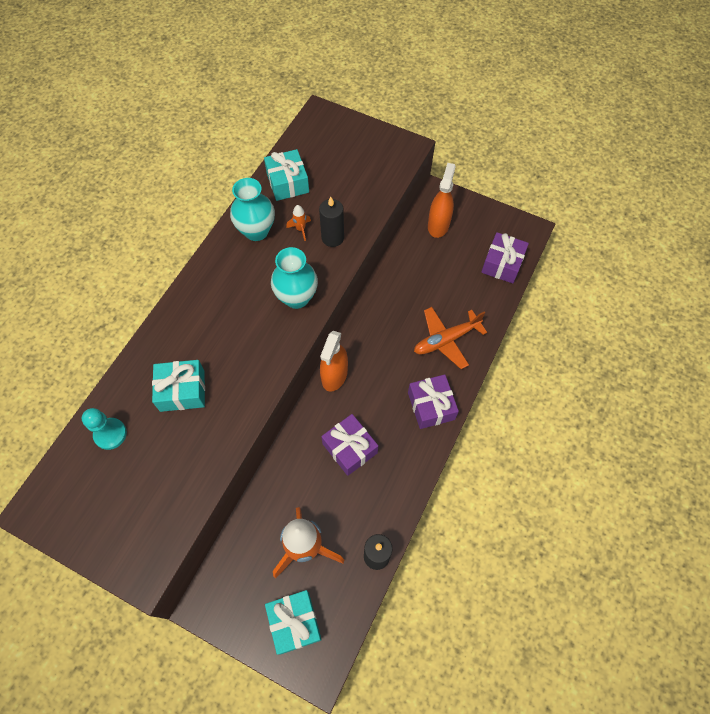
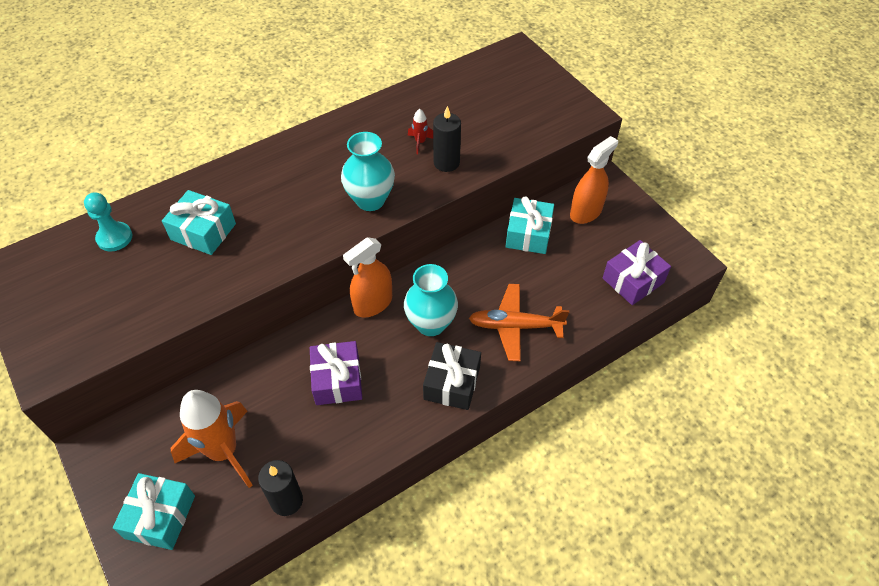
camera: 30 degrees right, 10 degrees down
turquoise vase [230,178,275,241] -> turquoise vase moved to [404,264,458,336]
turquoise gift [264,149,309,201] -> turquoise gift moved to [506,196,554,254]
orange rocket [286,205,311,241] -> red rocket [408,109,433,154]
purple gift [408,374,459,429] -> black gift [423,342,481,410]

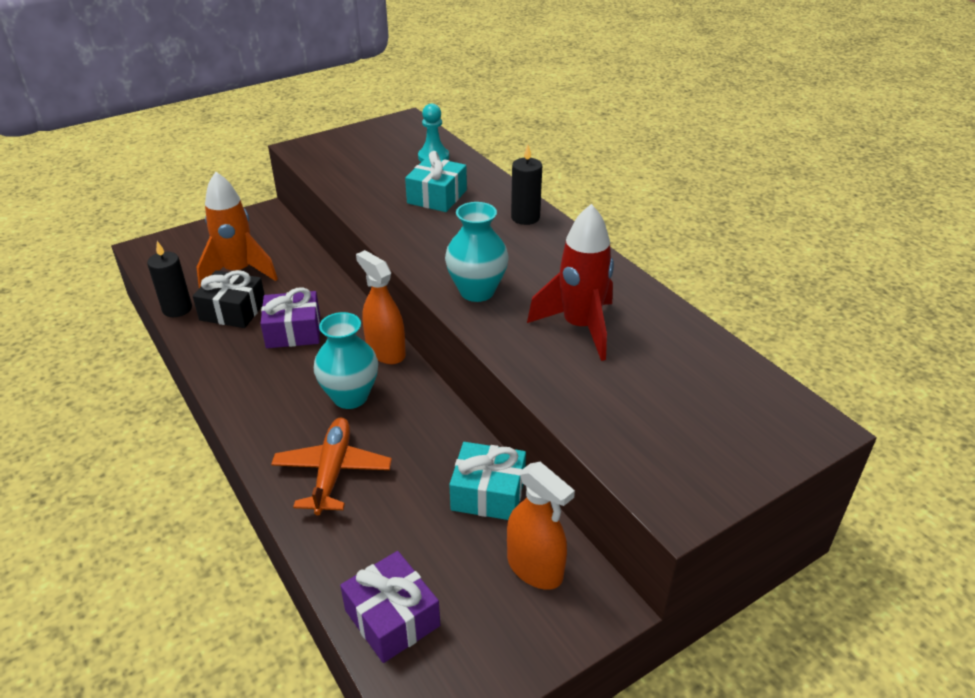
camera: 90 degrees right, 15 degrees down
turquoise gift [113,473,195,550] -> none
red rocket [408,109,433,154] -> red rocket [527,204,614,361], size x2.41
black gift [423,342,481,410] -> black gift moved to [193,270,265,328]
black candle [433,106,461,172] -> black candle moved to [511,145,542,225]

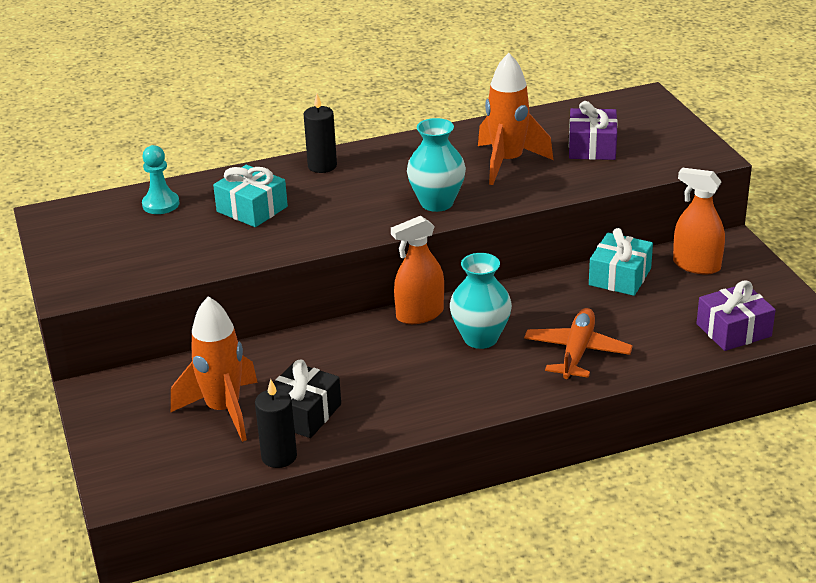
camera: 75 degrees left, 5 degrees down
purple gift [260,287,320,348] -> purple gift moved to [569,101,618,160]
orange plane [271,418,392,515] -> orange plane turned 90 degrees clockwise [524,308,633,379]
orange spray bottle [507,462,575,590] -> orange spray bottle turned 120 degrees counterclockwise [673,168,725,274]
red rocket [527,204,614,361] -> orange rocket [478,53,553,185]

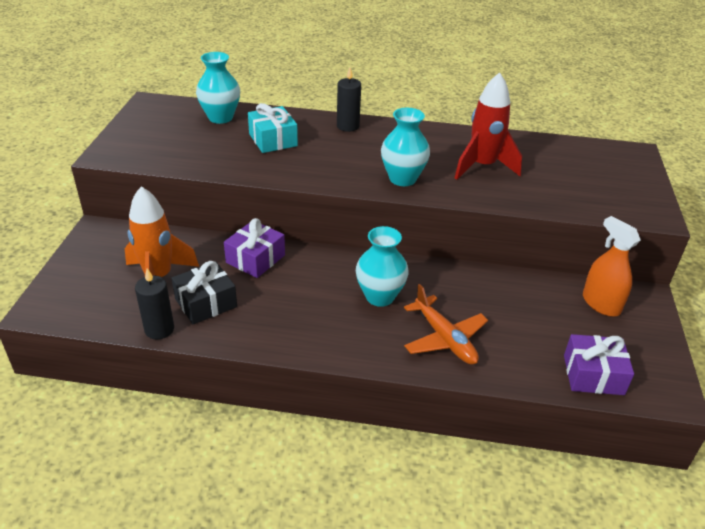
camera: 25 degrees right, 5 degrees up
turquoise pawn [142,145,179,214] -> turquoise vase [196,52,240,124]
orange spray bottle [391,216,444,324] -> none
orange rocket [478,53,553,185] -> red rocket [455,72,522,180]
orange plane [524,308,633,379] -> orange plane turned 105 degrees clockwise [404,284,488,365]
purple gift [569,101,618,160] -> purple gift moved to [224,218,285,278]
turquoise gift [589,228,653,296] -> none

